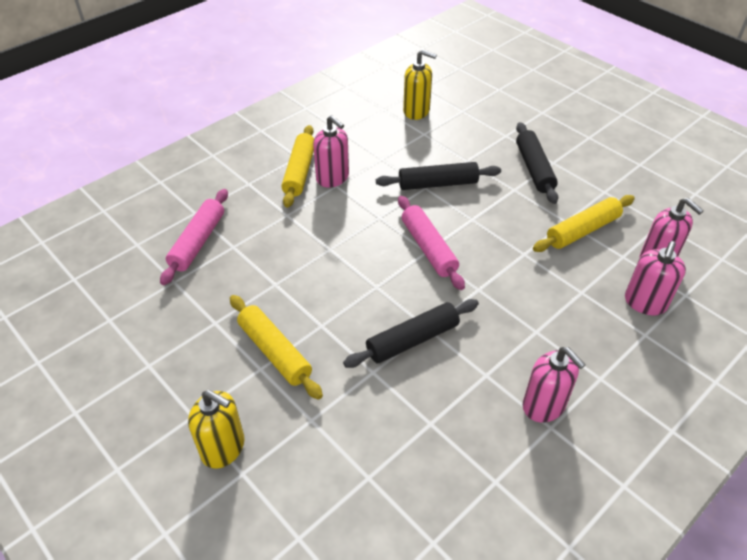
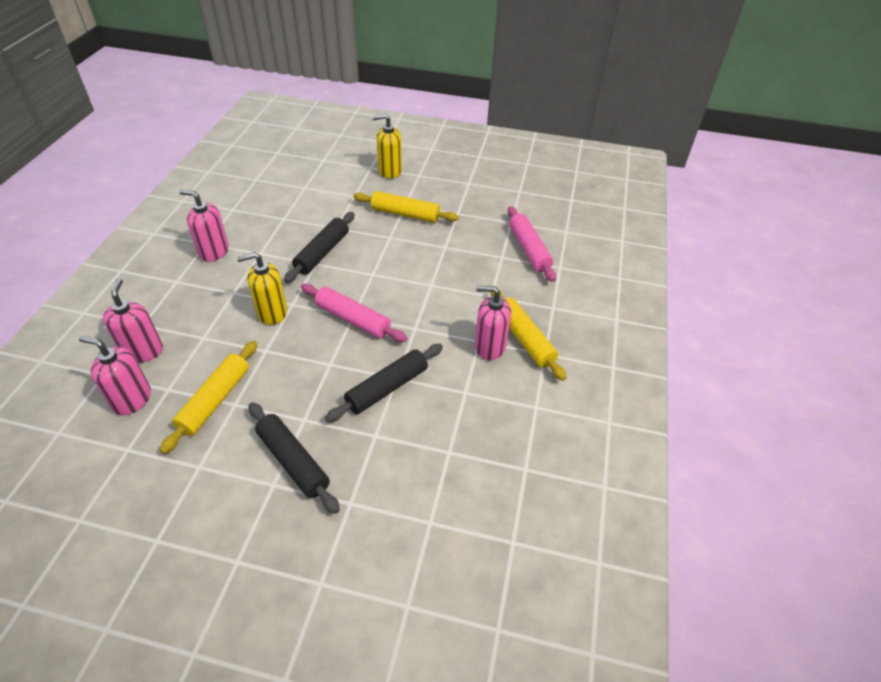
camera: 145 degrees right, 0 degrees up
yellow soap dispenser [403,50,437,120] -> yellow soap dispenser moved to [237,252,287,325]

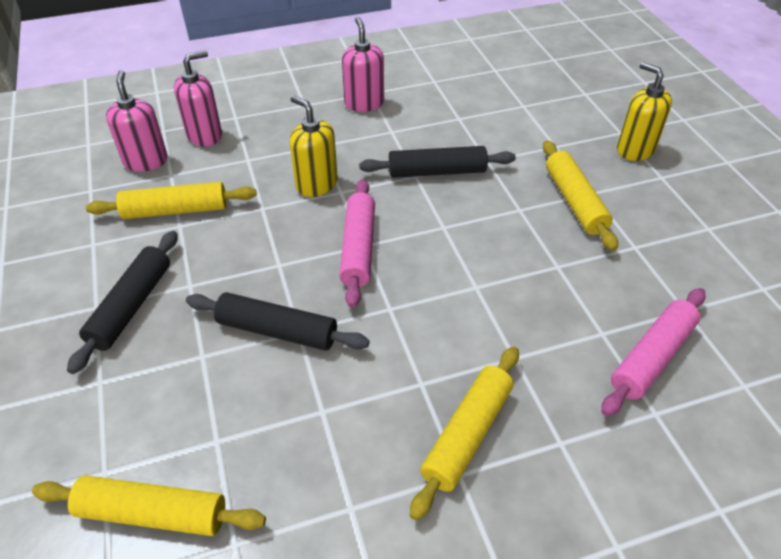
camera: 60 degrees right, 0 degrees up
pink soap dispenser [475,286,511,360] -> none
none -> yellow rolling pin [32,475,266,536]

